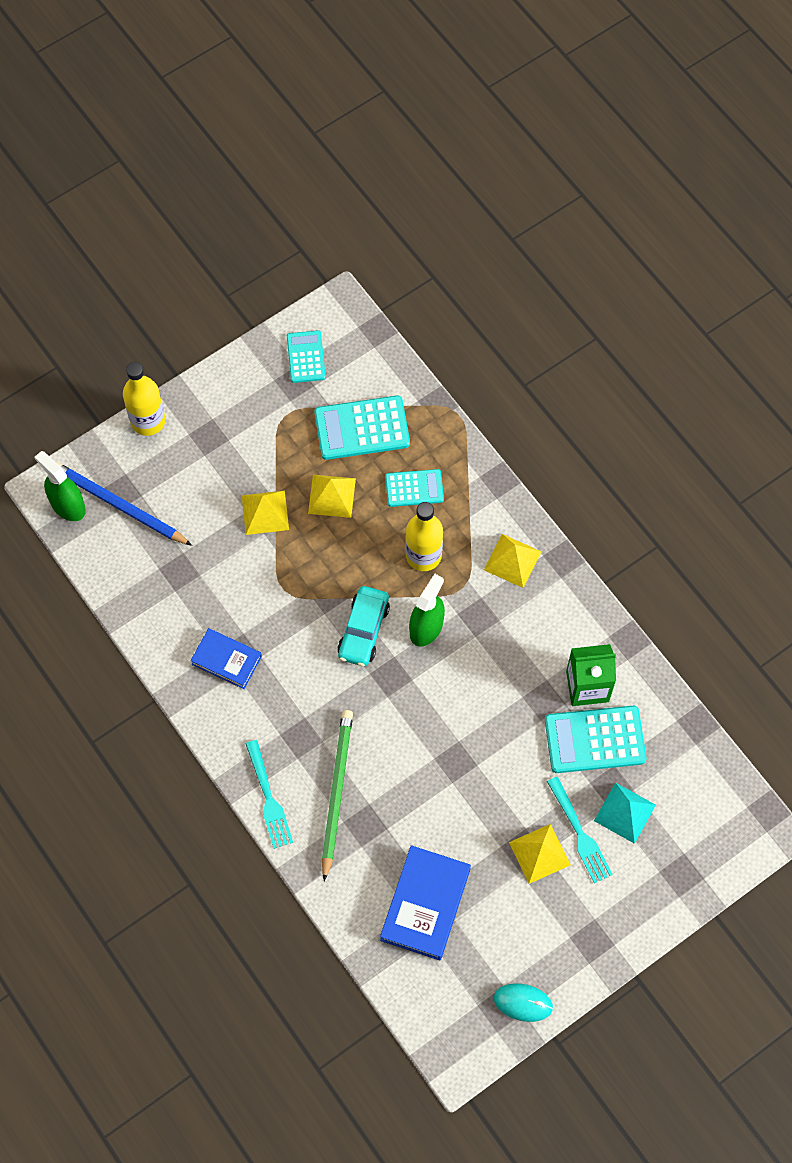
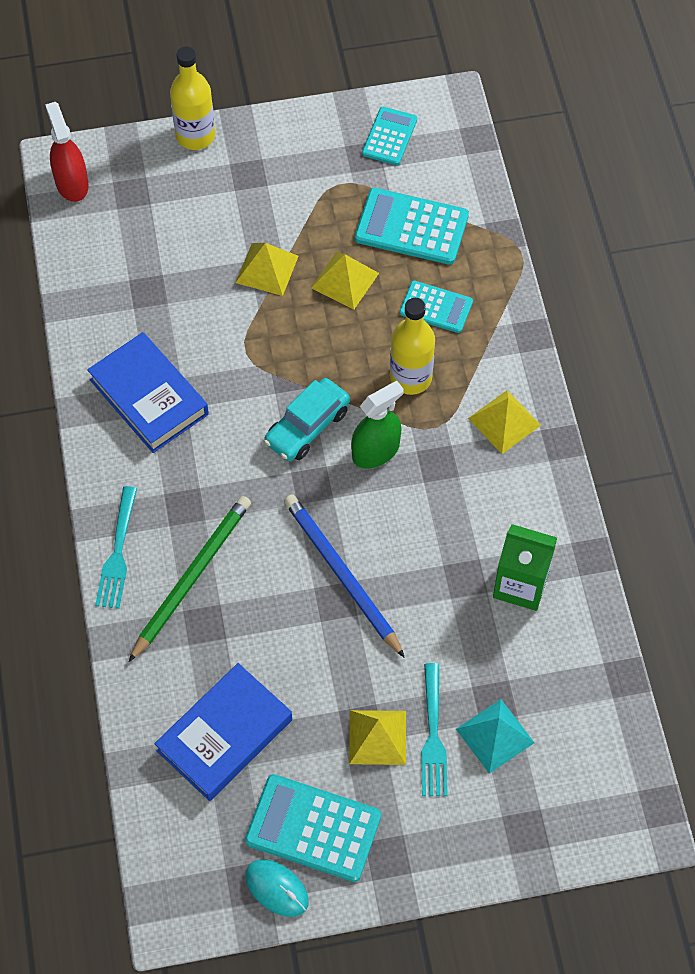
camera: 25 degrees right, 5 degrees down
green spray bottle [34,451,86,521] -> red spray bottle [45,102,89,202]
blue pencil [56,462,192,546] -> blue pencil moved to [284,495,405,658]
blue book [190,628,262,689] -> blue book [87,332,209,453], size x1.56
turquoise calculator [545,706,647,773] -> turquoise calculator moved to [245,774,381,882]

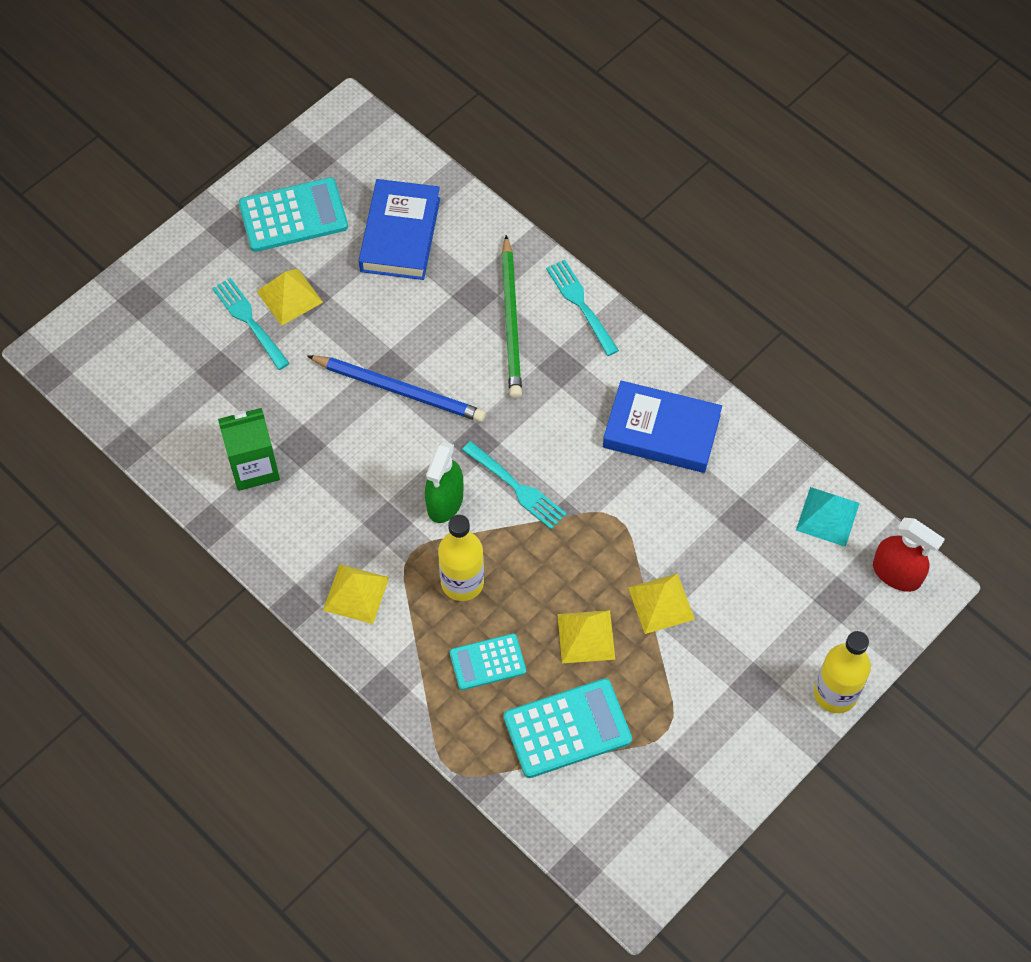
camera: 145 degrees right, 0 degrees up
turquoise mouse [245,859,309,917] -> none
turquoise car [264,378,350,461] -> turquoise fork [462,441,566,529]
turquoise calculator [362,107,417,165] -> none
turquoise pyramid [456,699,535,774] -> turquoise pyramid moved to [796,487,860,547]

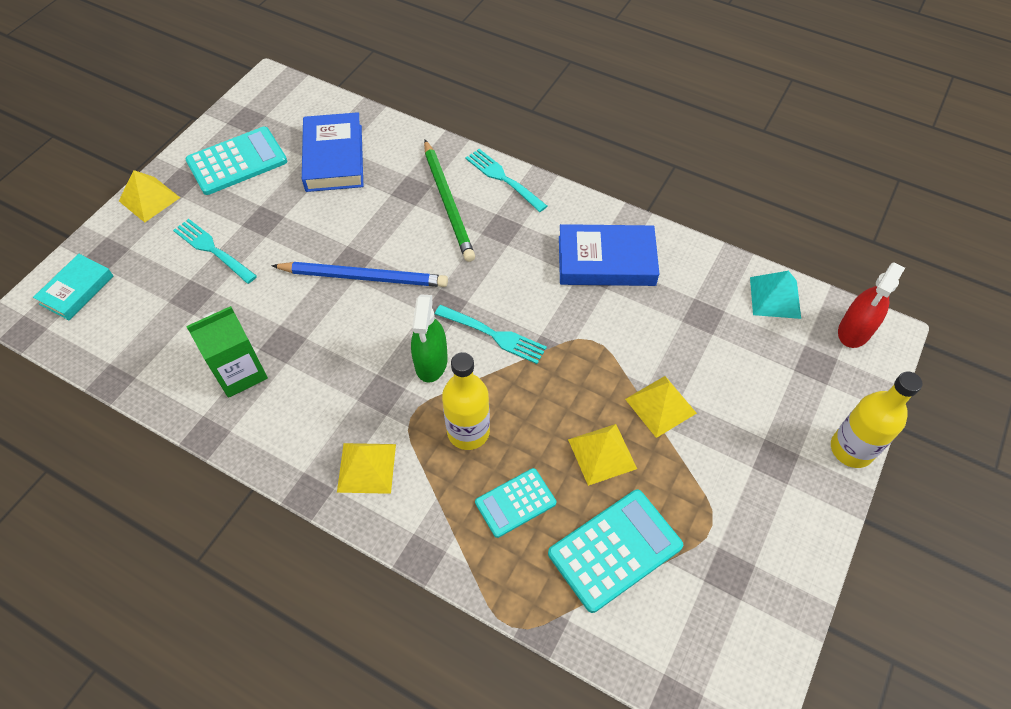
camera: 15 degrees left, 5 degrees down
yellow pyramid [256,268,323,326] -> yellow pyramid moved to [119,170,180,223]
red spray bottle [873,518,945,592] -> red spray bottle turned 105 degrees clockwise [838,263,905,348]
none -> turquoise book [33,254,113,320]

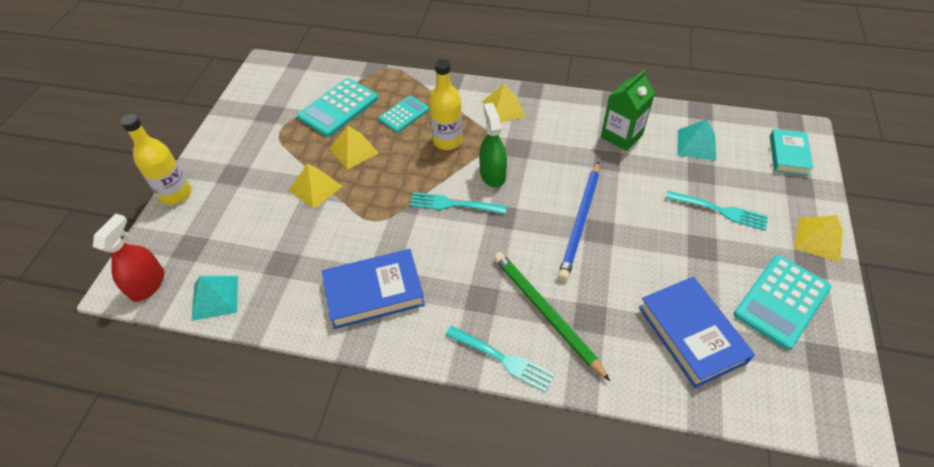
camera: 165 degrees right, 5 degrees down
blue pencil [271,262,448,287] -> blue pencil turned 60 degrees counterclockwise [558,161,599,281]
none -> turquoise pyramid [678,119,716,161]

